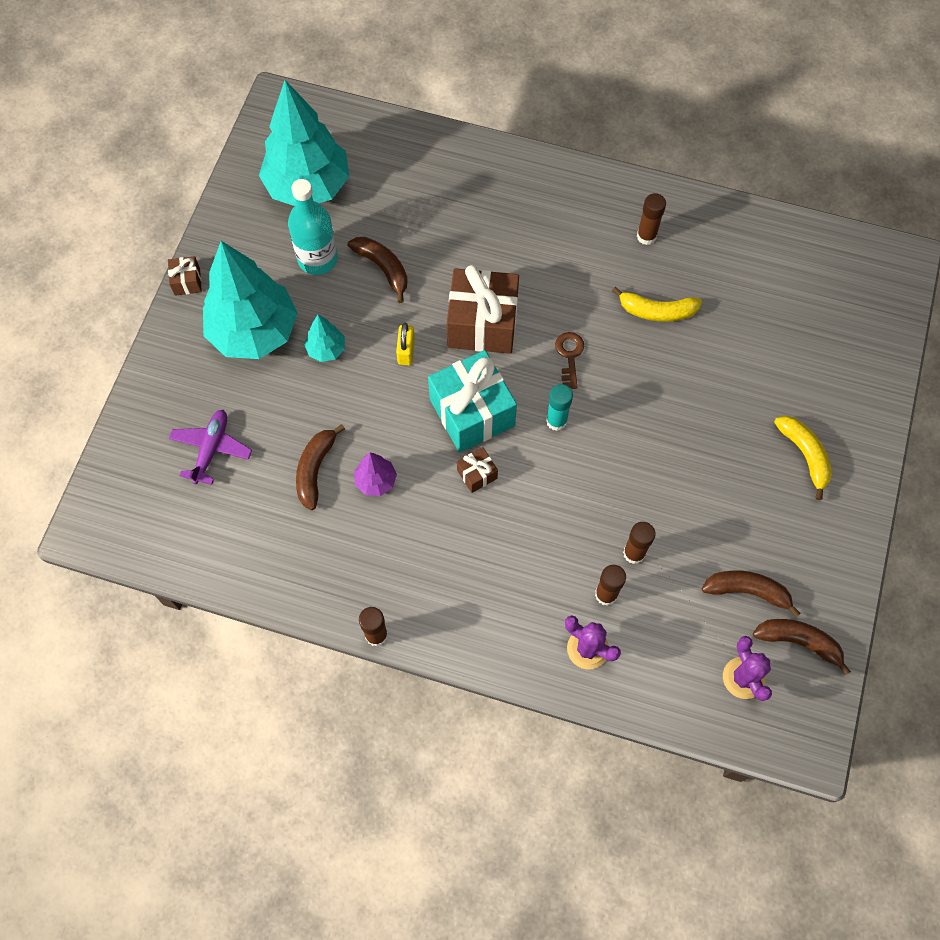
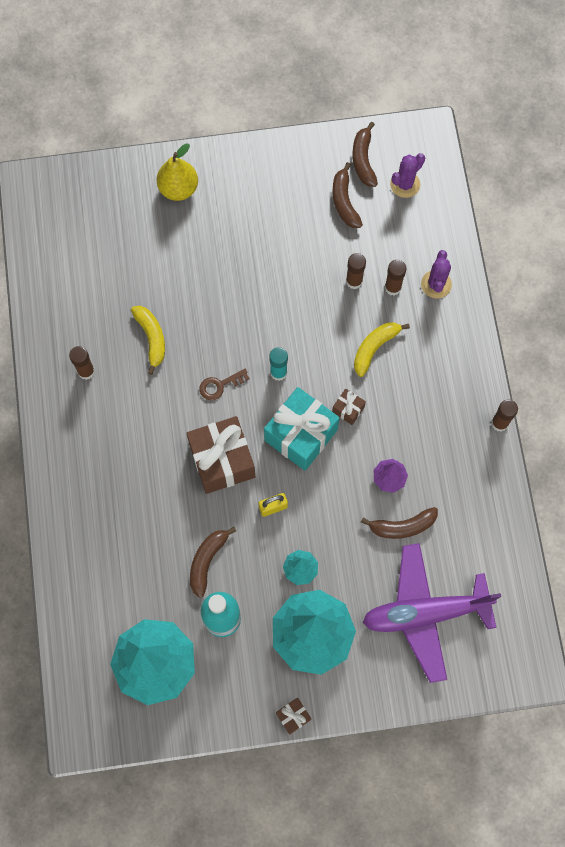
camera: 115 degrees left, 5 degrees up
purple plane [169,410,252,485] -> purple plane [362,543,501,683], size x1.92
yellow banana [774,416,832,500] -> yellow banana moved to [354,322,410,377]
none -> yellow pear [156,143,198,201]

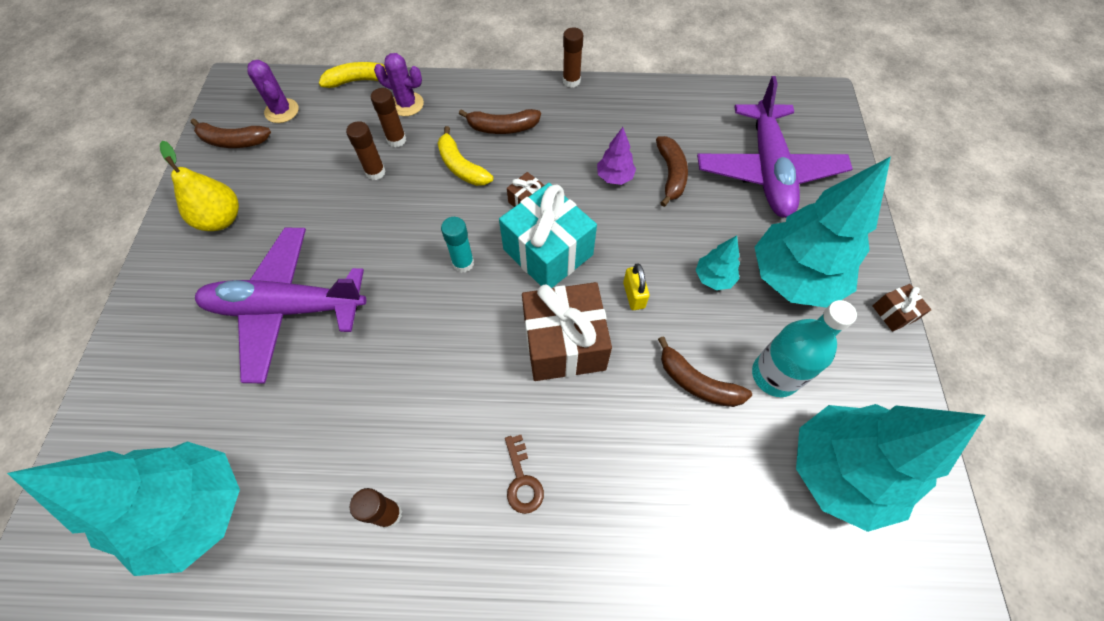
camera: 80 degrees left, 10 degrees down
yellow banana [131,306,165,375] -> yellow banana moved to [319,62,387,88]
yellow pear [156,143,198,201] -> yellow pear moved to [160,141,239,231]
brown key [199,369,250,400] -> brown key moved to [505,435,544,514]
brown banana [332,162,363,228] -> brown banana moved to [459,109,541,134]
none -> turquoise tree [7,442,240,576]
none -> purple plane [195,228,366,384]

